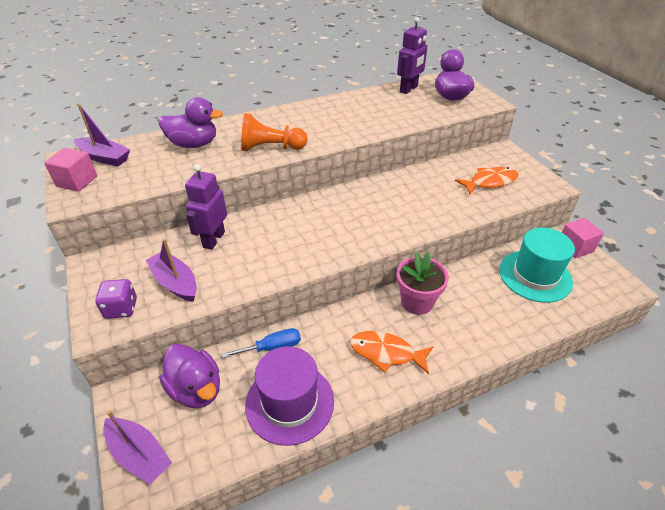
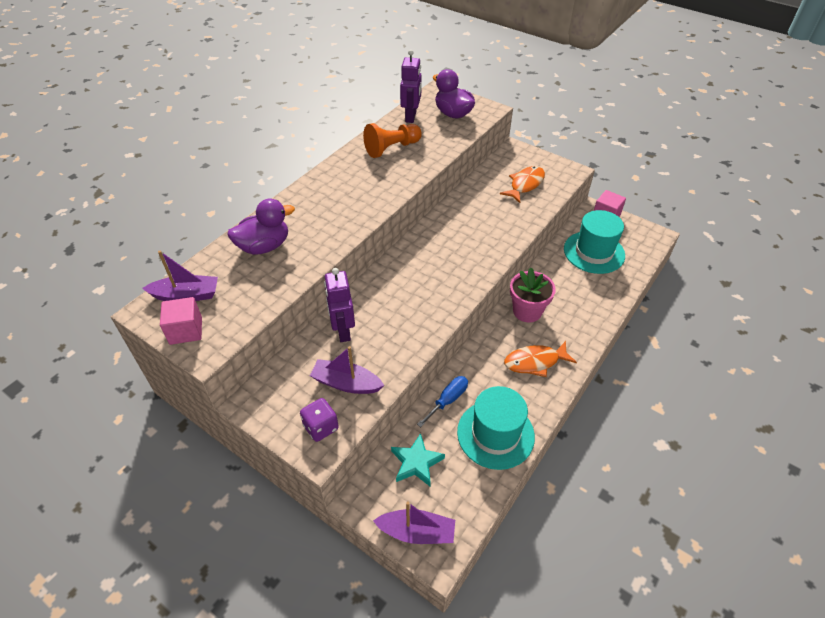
camera: 30 degrees left, 5 degrees up
purple duck [159,344,220,408] -> turquoise star [391,433,445,486]
orange pawn [241,113,308,151] -> orange pawn moved to [363,123,422,158]
purple hat [245,346,334,446] -> turquoise hat [457,386,535,470]

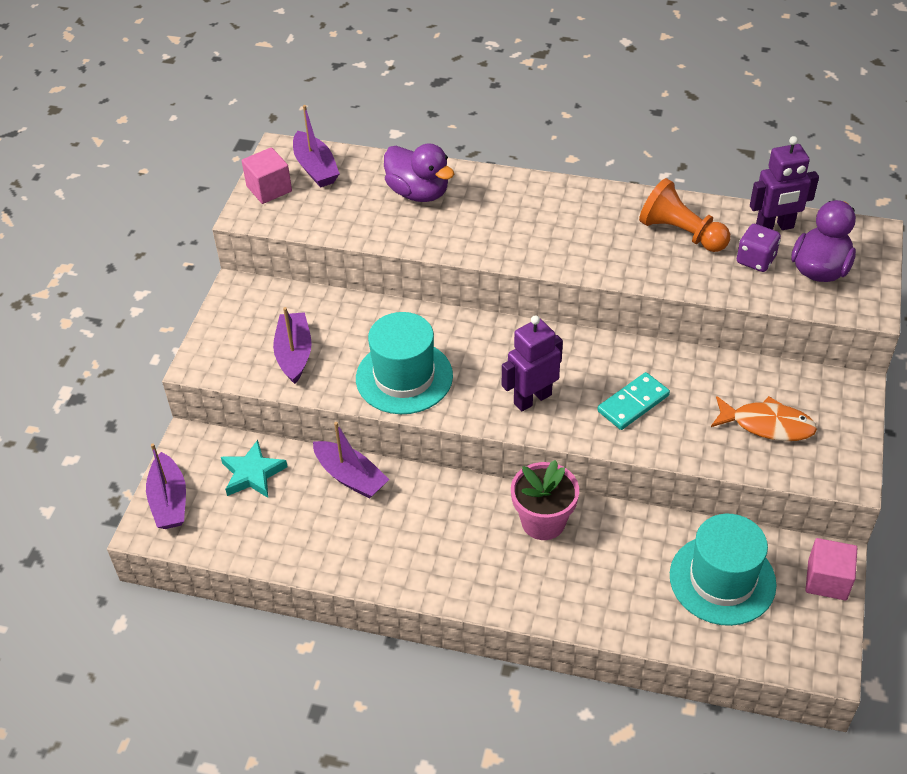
camera: 70 degrees right, 0 degrees up
purple dice [300,398,339,442] -> purple dice moved to [737,224,781,272]
purple robot [324,268,355,342] -> purple robot moved to [502,316,563,411]
blue screwdriver [417,376,468,427] -> purple boat [313,422,389,499]
turquoise hat [457,386,535,470] -> turquoise hat moved to [356,312,453,414]
orange fish [504,341,577,377] -> none
none -> turquoise domino [597,372,670,430]

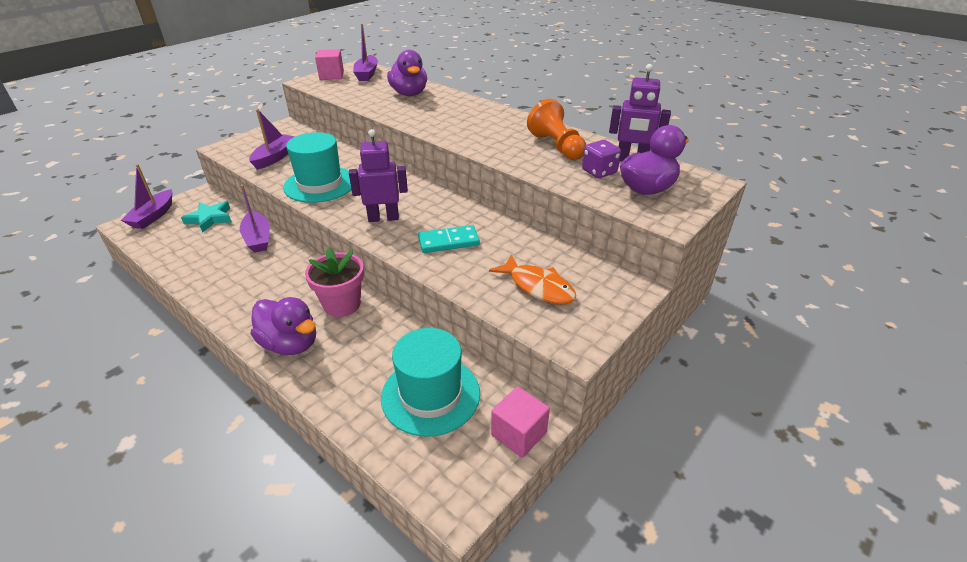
camera: 25 degrees right, 10 degrees down
none -> purple duck [251,297,316,355]

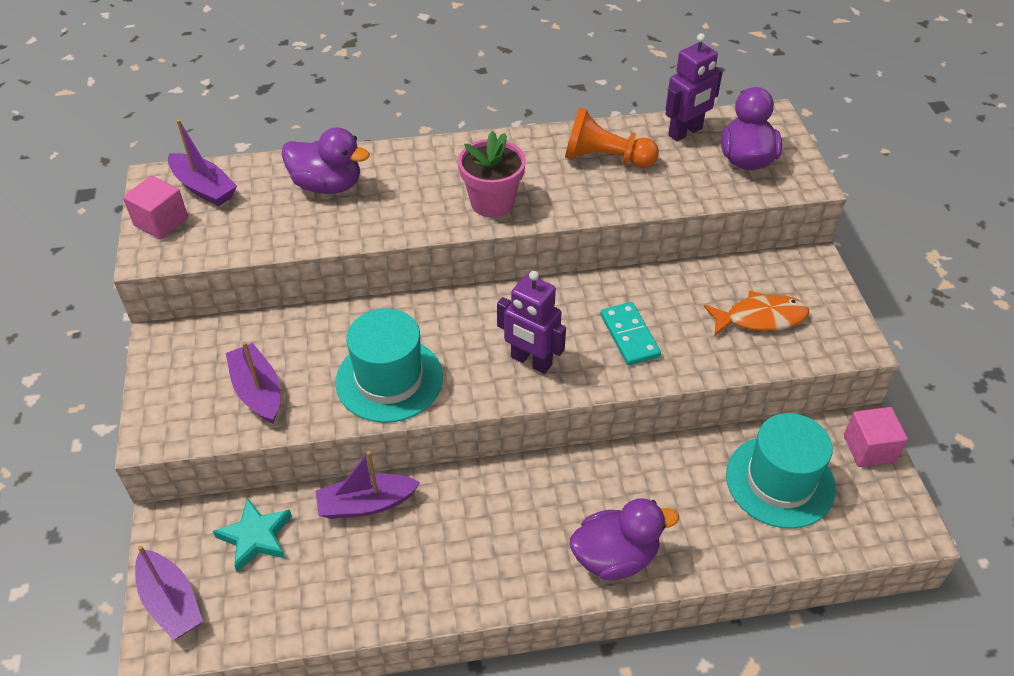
camera: 50 degrees left, 10 degrees up
purple boat [240,185,270,253] -> purple boat turned 150 degrees clockwise [316,451,420,519]
pink flower pot [305,247,364,317] -> pink flower pot moved to [458,131,526,218]
purple robot [349,129,408,222] -> purple robot turned 90 degrees counterclockwise [497,271,566,374]
turquoise domino [418,225,480,253] -> turquoise domino turned 45 degrees counterclockwise [600,302,661,365]
purple dice [582,140,621,178] -> none

